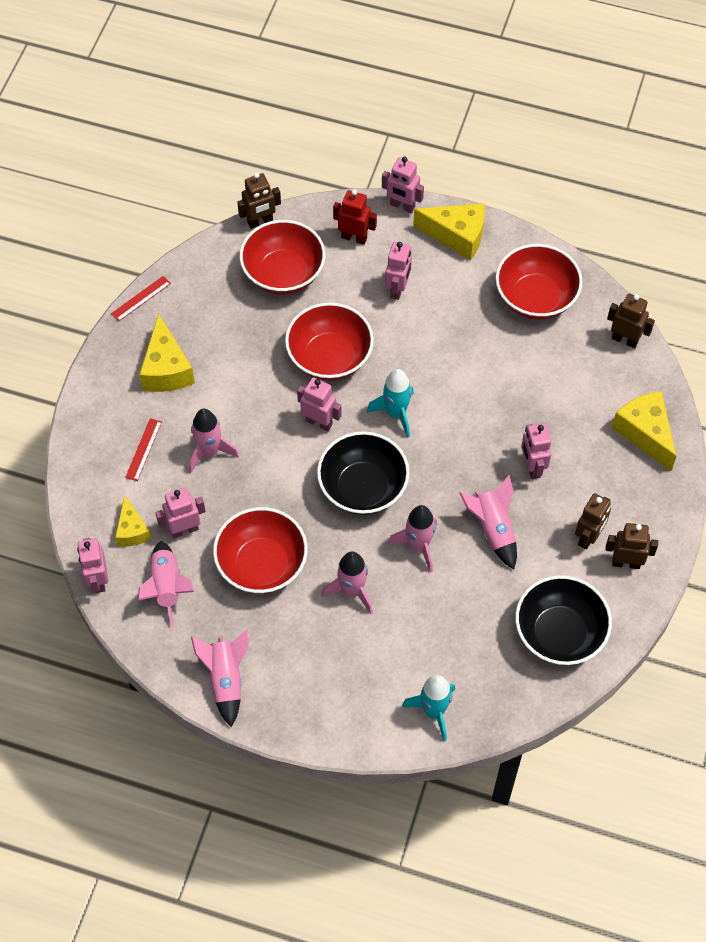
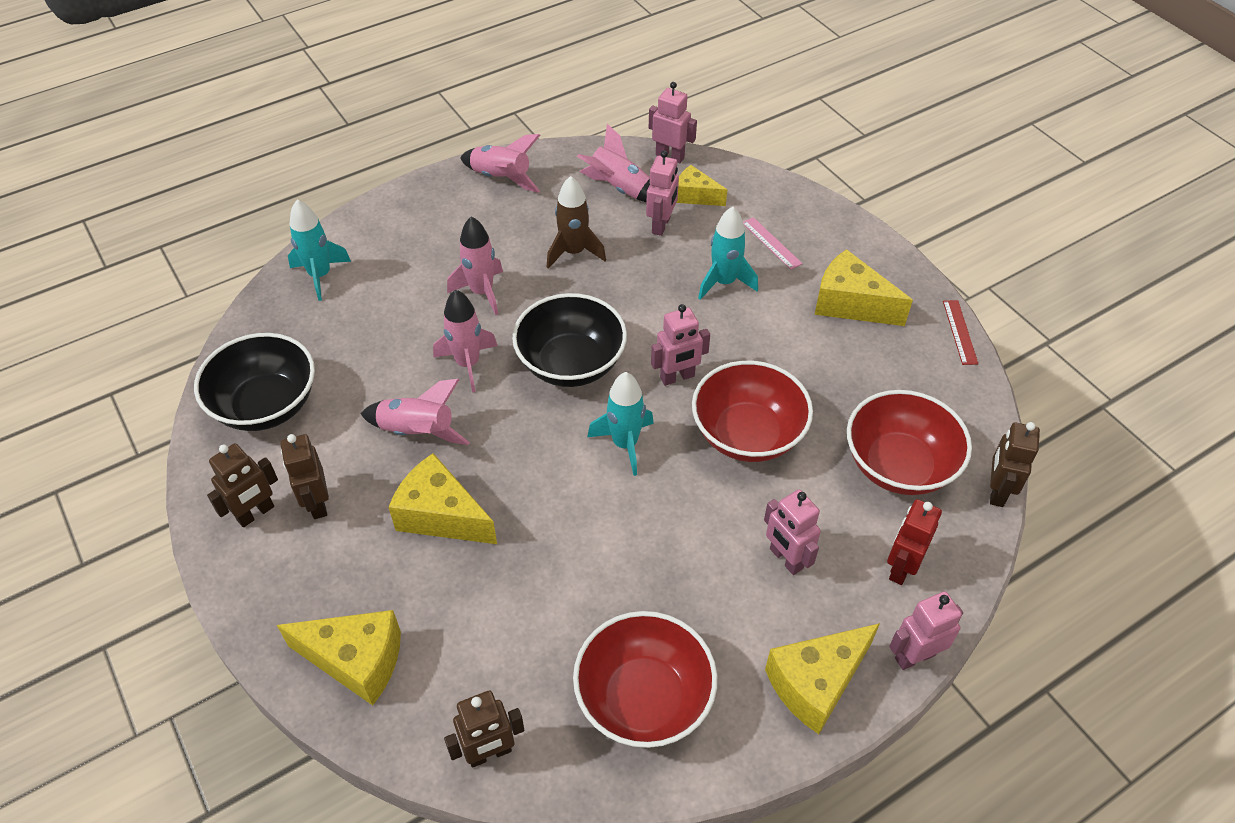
camera: 130 degrees right, 10 degrees down
red ruler [125,418,162,481] -> pink ruler [743,217,803,269]
pink rocket [189,409,239,473] -> turquoise rocket [698,207,758,300]
red bowl [213,507,308,594] -> brown rocket [547,176,606,269]
red robot [333,189,377,245] -> red robot turned 150 degrees clockwise [887,499,942,585]
pink robot [521,423,551,479] -> yellow cheese [388,453,497,544]

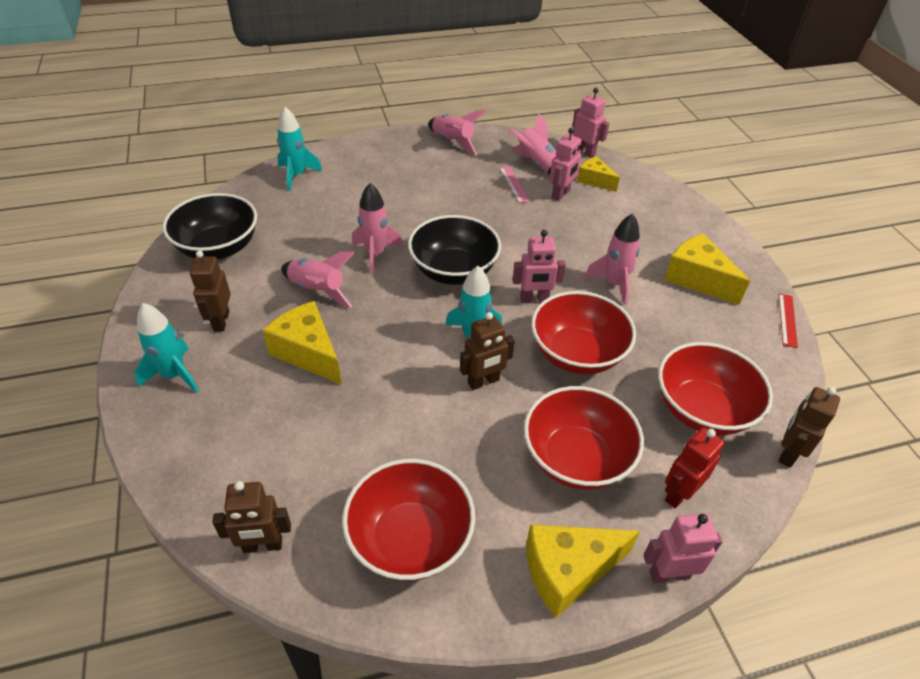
camera: 15 degrees right, 5 degrees down
brown robot [207,443,278,527] -> brown robot moved to [460,312,515,390]
yellow cheese [277,610,401,705] -> none
pink rocket [447,216,503,315] -> pink rocket moved to [584,213,640,305]
brown rocket [547,176,606,269] -> none
turquoise rocket [698,207,758,300] -> turquoise rocket moved to [134,303,199,393]
pink ruler [743,217,803,269] -> pink ruler moved to [499,166,530,203]
pink robot [764,489,821,575] -> red bowl [524,386,644,490]

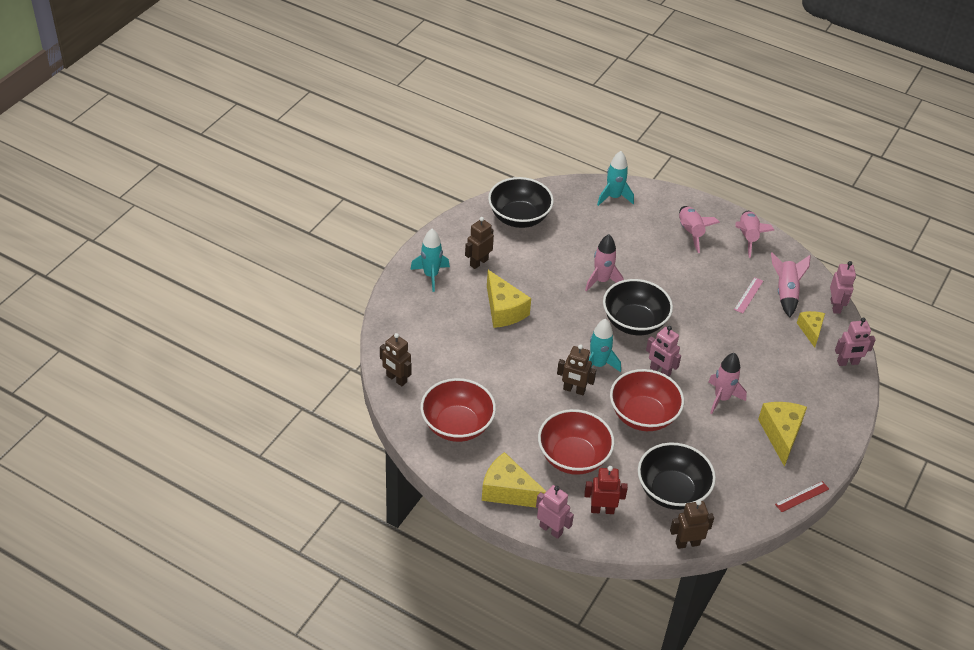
camera: 45 degrees right, 0 degrees up
yellow cheese [262,301,342,385] -> yellow cheese turned 150 degrees clockwise [487,270,531,328]
pink rocket [281,251,355,308] -> pink rocket moved to [679,206,720,253]
pink robot [549,128,581,201] -> pink robot moved to [835,318,876,366]
red bowl [658,342,773,435] -> black bowl [638,442,716,510]

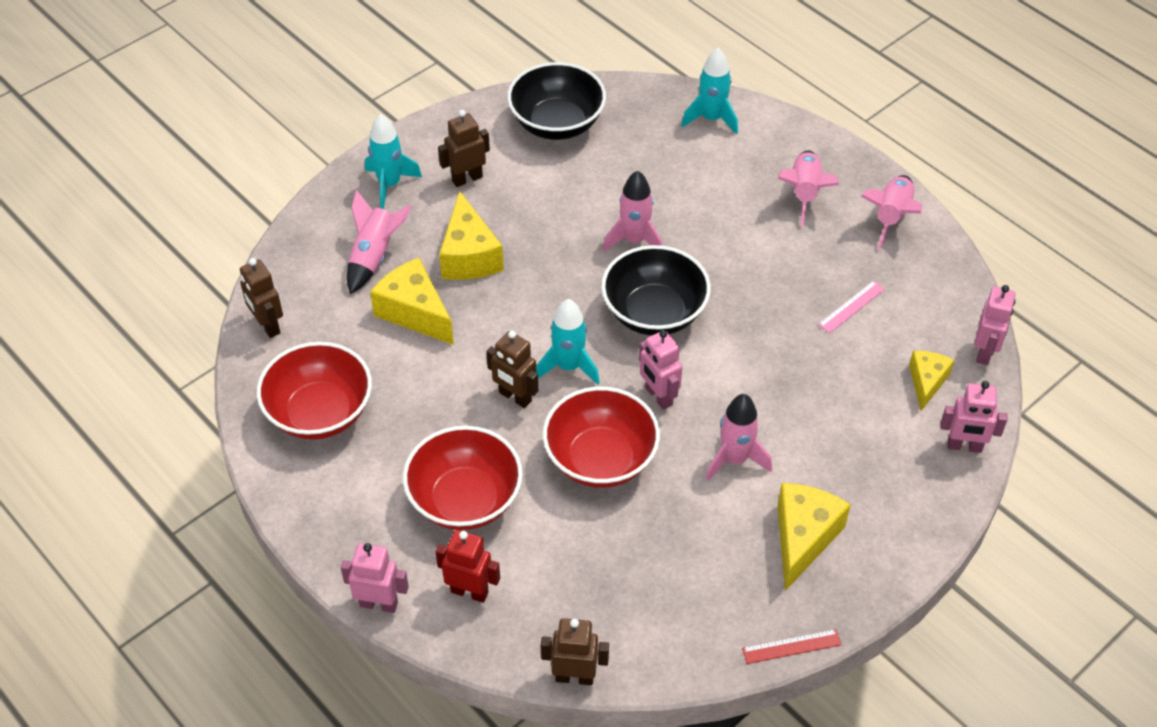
camera: 20 degrees right, 5 degrees up
yellow cheese [482,452,546,508] -> yellow cheese moved to [370,258,454,345]
pink robot [536,485,574,539] -> pink robot turned 45 degrees counterclockwise [341,543,409,613]
black bowl [638,442,716,510] -> none
pink rocket [771,252,811,318] -> pink rocket moved to [347,190,412,294]

